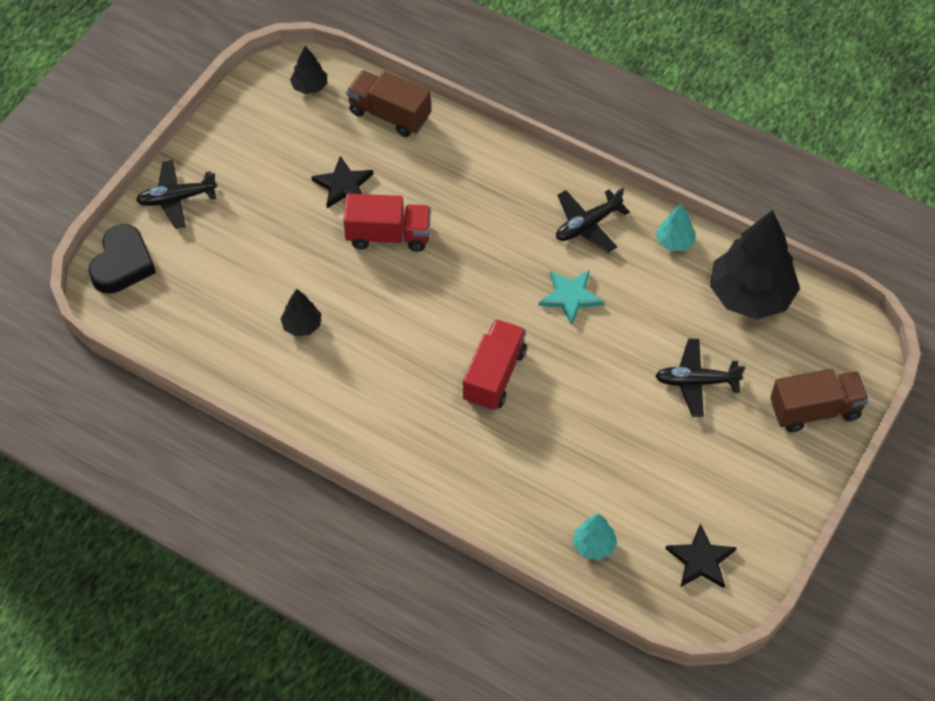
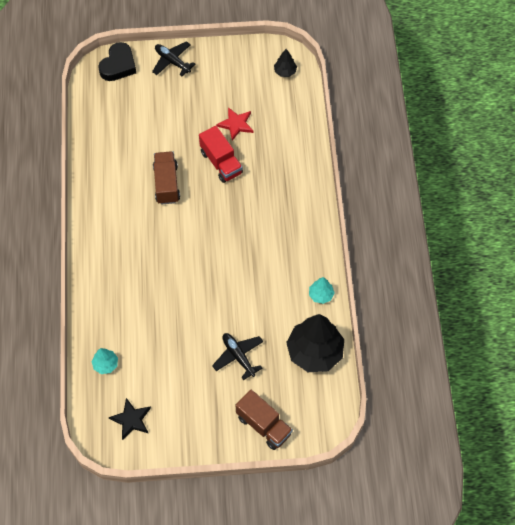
camera: 55 degrees right, 5 degrees up
black heart [88,224,156,294] -> black heart turned 45 degrees counterclockwise [98,42,136,81]
black tree [280,289,321,337] -> none
black star [311,156,373,208] -> red star [216,107,254,141]
brown truck [346,70,431,137] -> brown truck moved to [153,151,180,205]
red truck [463,319,527,411] -> none
turquoise star [539,270,604,325] -> none
black plane [556,188,630,252] -> none

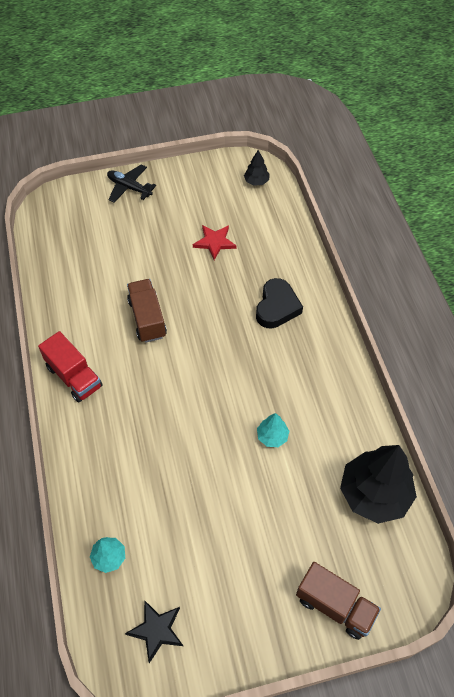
camera: 10 degrees left, 5 degrees down
black heart [98,42,136,81] -> black heart moved to [256,278,303,329]
red truck [199,126,243,183] -> red truck moved to [38,331,102,403]
black plane [212,333,264,380] -> none
turquoise tree [309,277,335,304] -> turquoise tree moved to [257,413,289,447]

